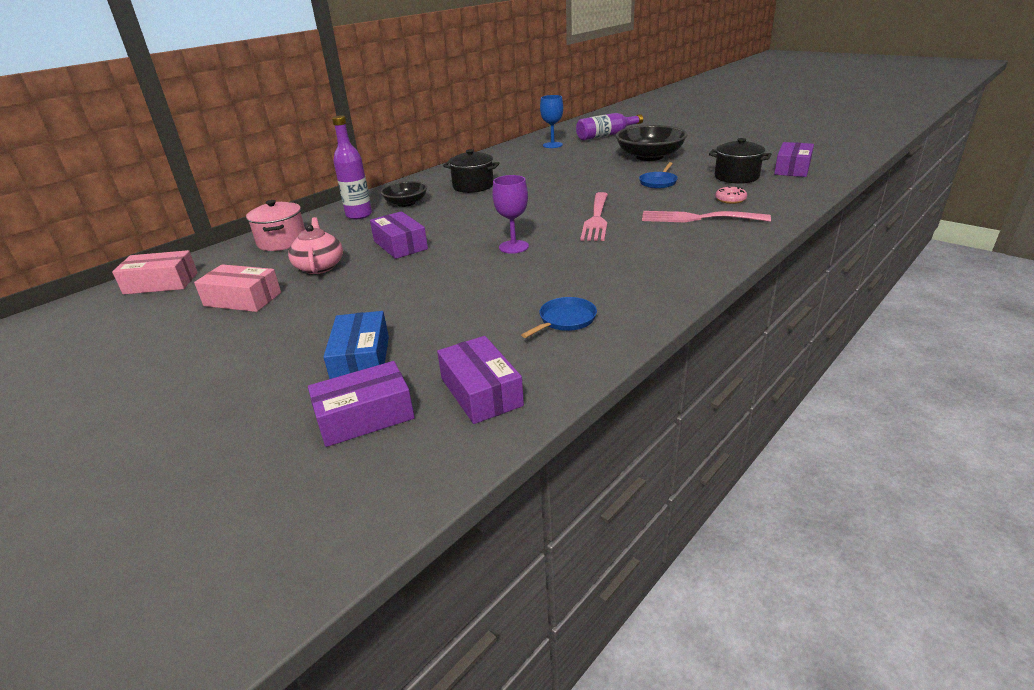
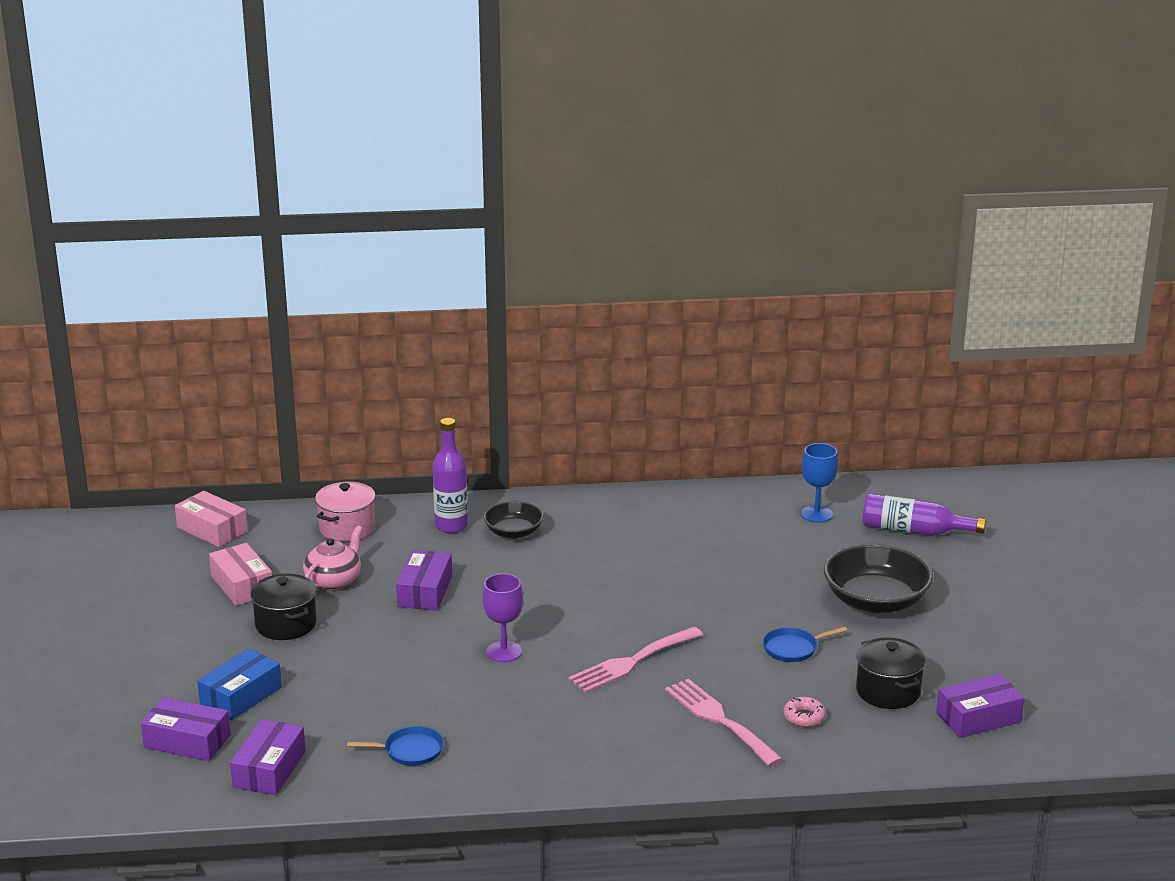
camera: 40 degrees right, 5 degrees down
black pot [443,149,499,193] -> black pot moved to [250,574,317,640]

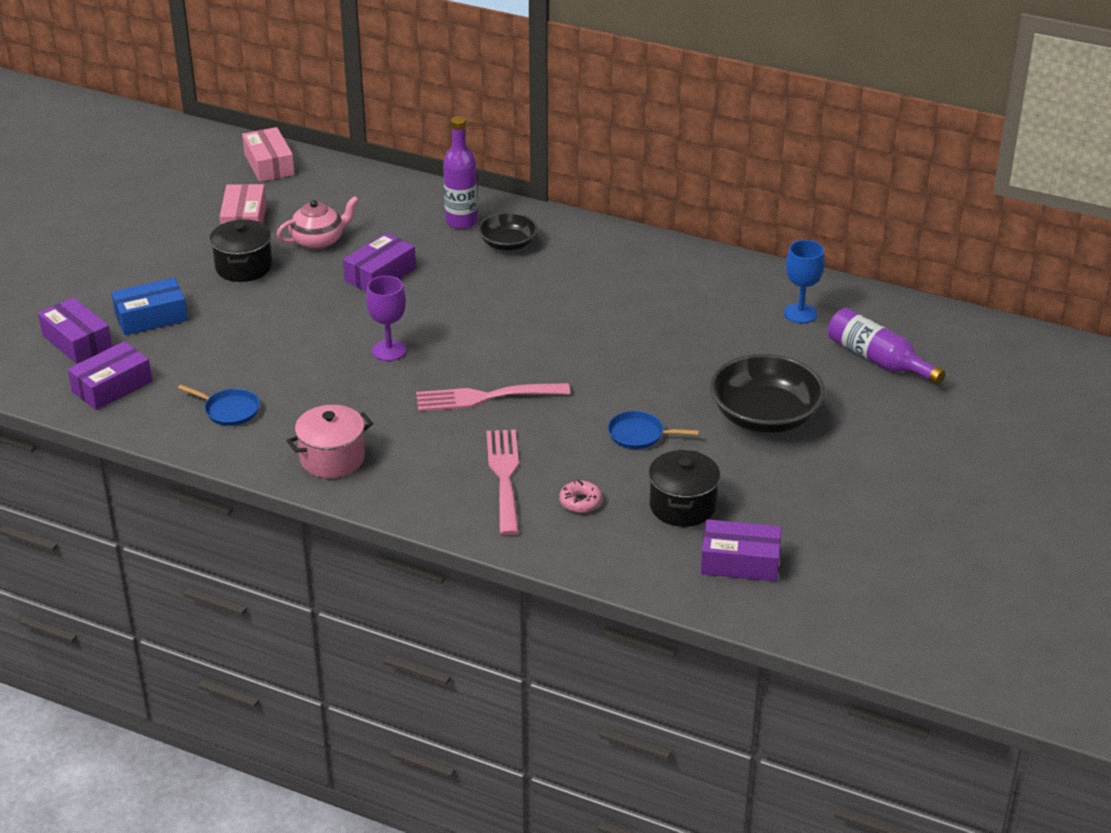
camera: 30 degrees right, 10 degrees up
pink pot [315,482,376,541] -> pink pot moved to [286,405,373,478]

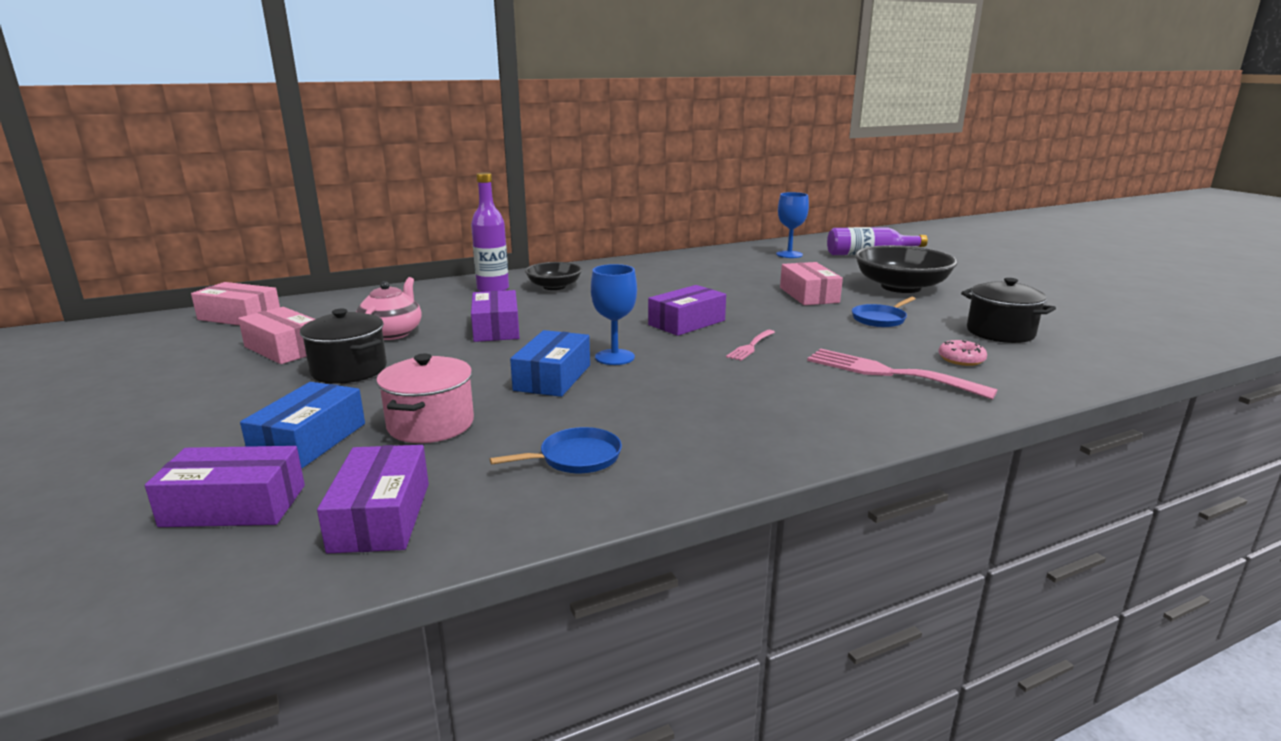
camera: 50 degrees left, 15 degrees down
pink pot [286,405,373,478] -> pink pot moved to [376,354,474,443]
purple goblet [366,276,406,361] -> blue goblet [591,264,637,365]
pink fork [416,383,570,411] -> pink fork [726,330,775,361], size x0.53
purple box [701,519,782,582] -> purple box moved to [648,285,726,336]
none -> blue box [510,330,590,397]
none -> pink box [780,262,843,305]

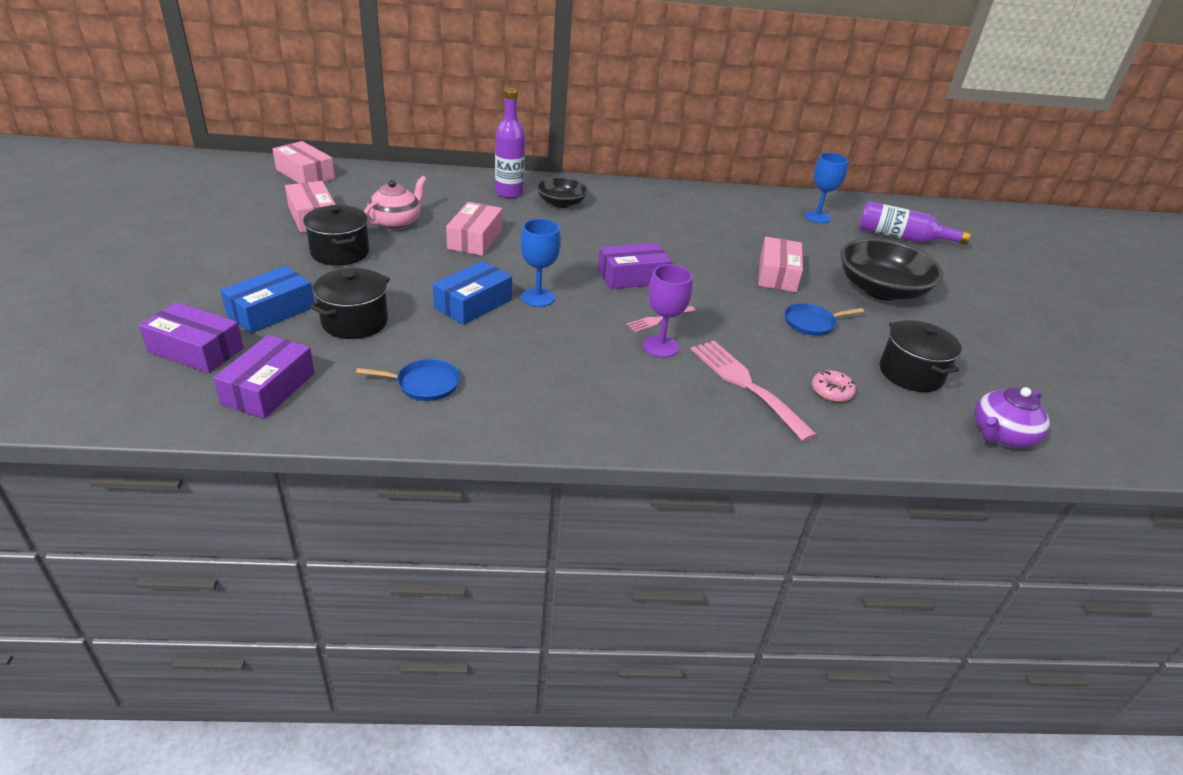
camera: 20 degrees right, 15 degrees up
pink pot [376,354,474,443] -> black pot [310,268,390,339]
purple box [471,290,520,342] -> pink box [446,202,502,256]
none -> purple goblet [643,264,693,357]
none -> purple teapot [974,387,1050,448]

